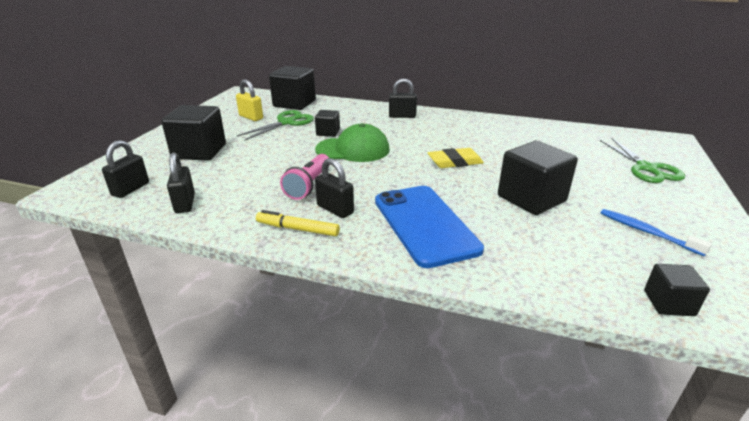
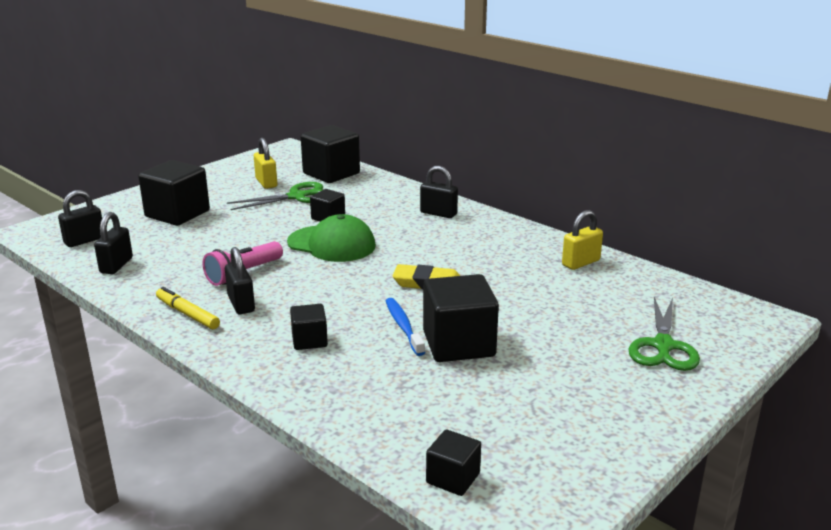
camera: 25 degrees right, 5 degrees down
blue phone [375,186,484,268] -> black cube [290,304,328,350]
blue toothbrush [601,209,712,256] -> blue toothbrush moved to [386,298,425,356]
none -> yellow padlock [562,210,603,270]

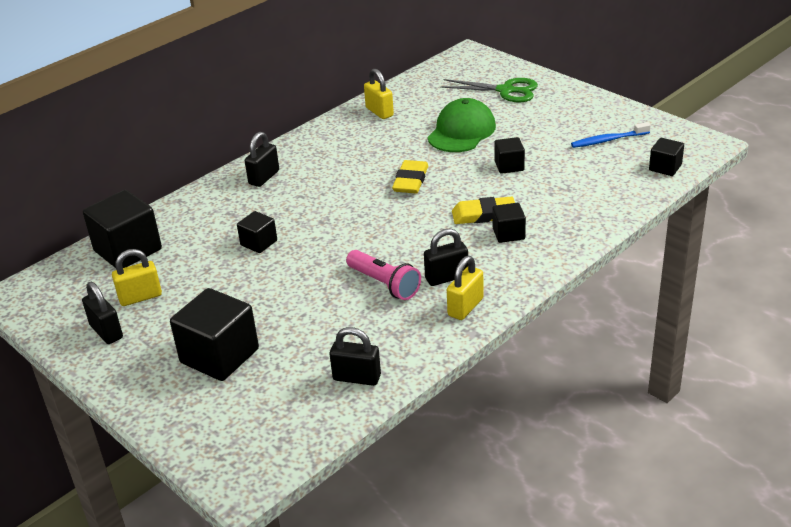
camera: 85 degrees left, 10 degrees up
black padlock [58,190,102,247] -> black padlock moved to [82,282,123,344]
yellow marker [156,287,220,329] -> yellow padlock [447,256,484,320]
green scissors [227,182,323,210] -> none
green cap [287,214,376,262] -> green cap moved to [428,98,496,152]
blue toothbrush [386,298,425,356] -> blue toothbrush moved to [571,122,651,148]
black cube [423,274,499,362] -> black cube [494,137,525,174], size x0.53
none -> yellow eraser [452,197,515,224]

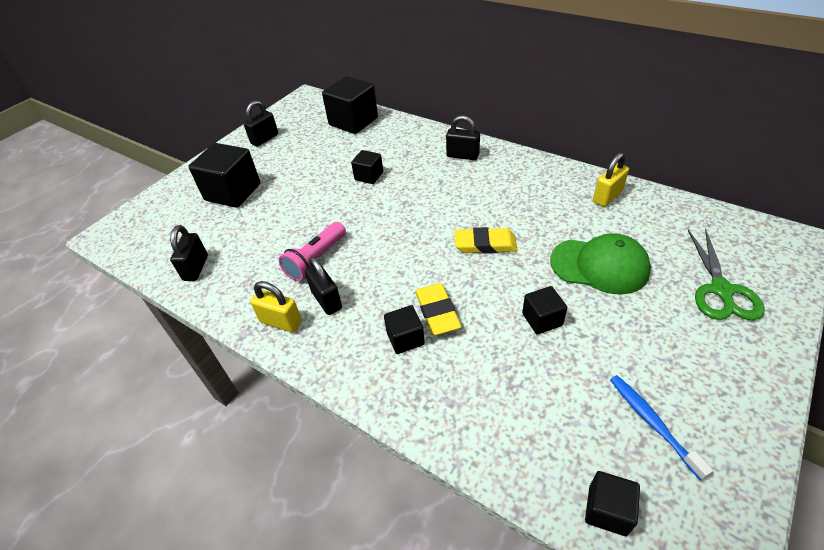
camera: 80 degrees right, 10 degrees up
yellow padlock [112,249,162,306] -> none

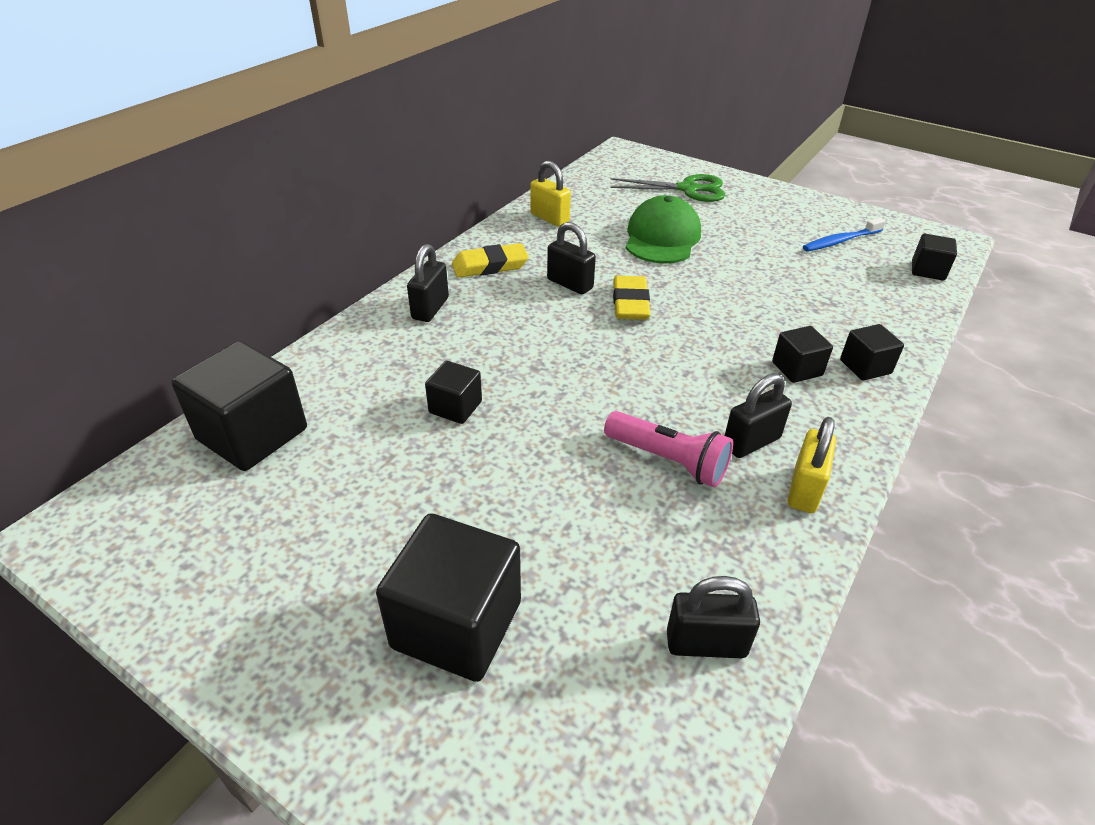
camera: 95 degrees left, 5 degrees down
black padlock [244,100,278,147] -> black padlock moved to [547,222,596,294]
yellow eraser [415,283,462,335] -> yellow eraser moved to [452,243,529,278]
black cube [522,286,567,334] -> black cube moved to [840,324,904,381]

